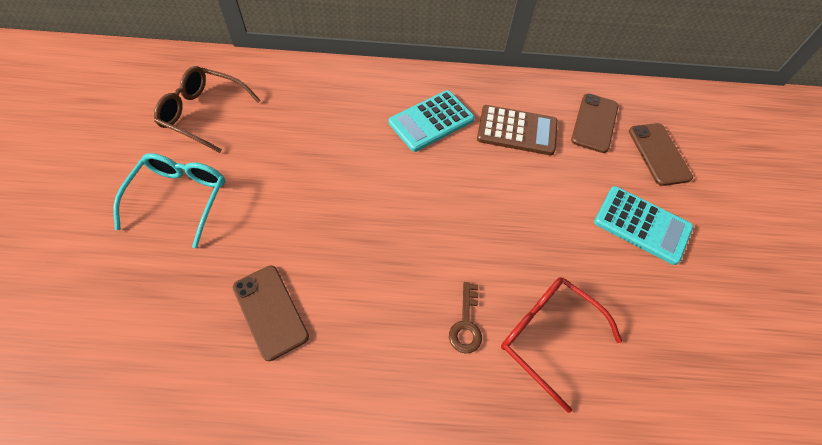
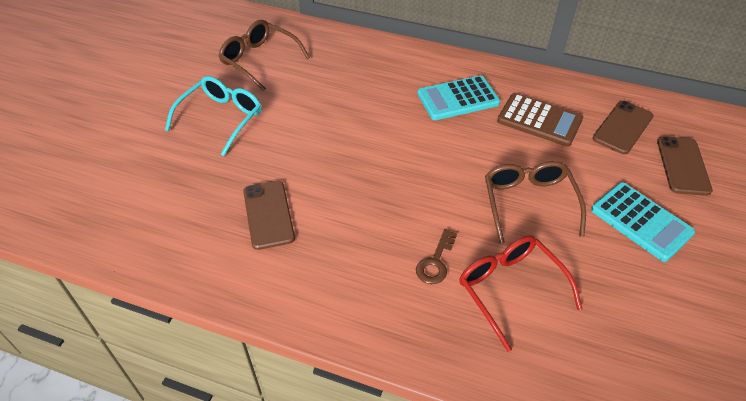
camera: 20 degrees right, 10 degrees down
none -> brown glasses [485,161,586,243]

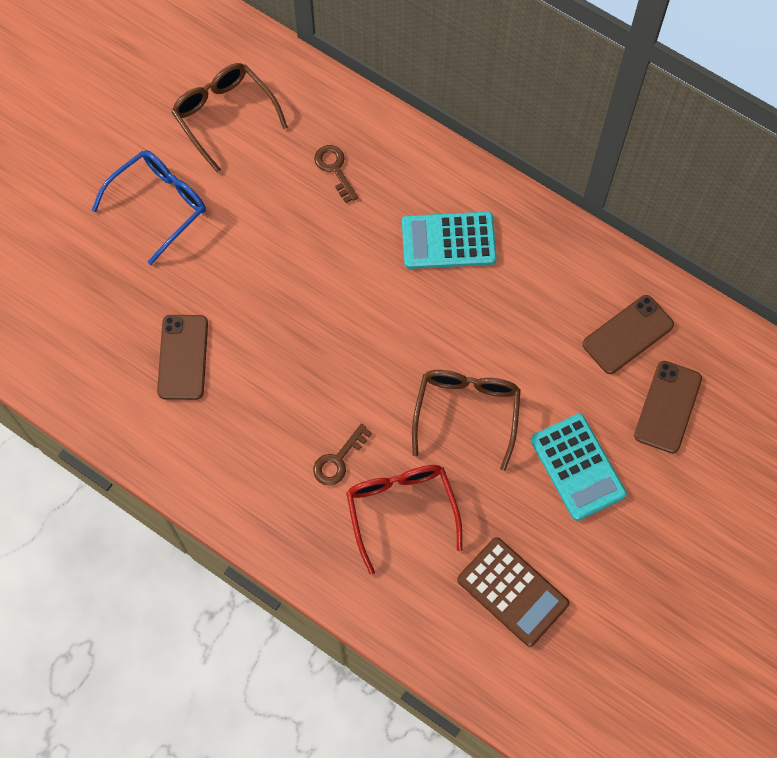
camera: 15 degrees right, 20 degrees up
turquoise glasses [165,76,262,156] -> blue glasses [92,150,206,265]
brown calculator [497,93,583,147] -> brown calculator moved to [457,537,569,647]
none -> brown key [314,145,358,203]

